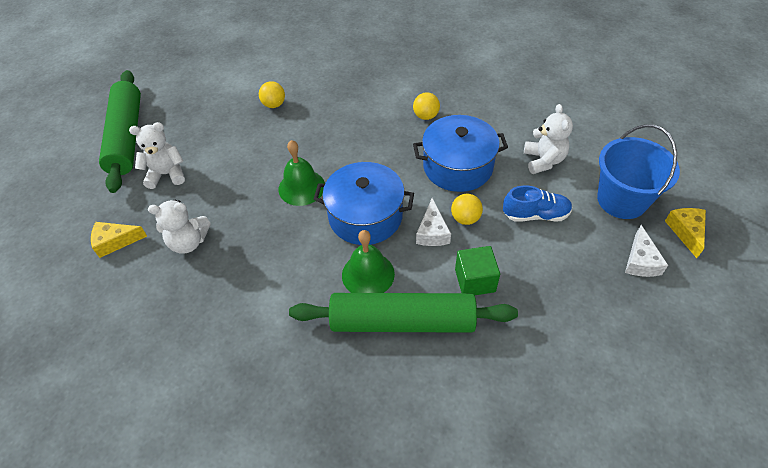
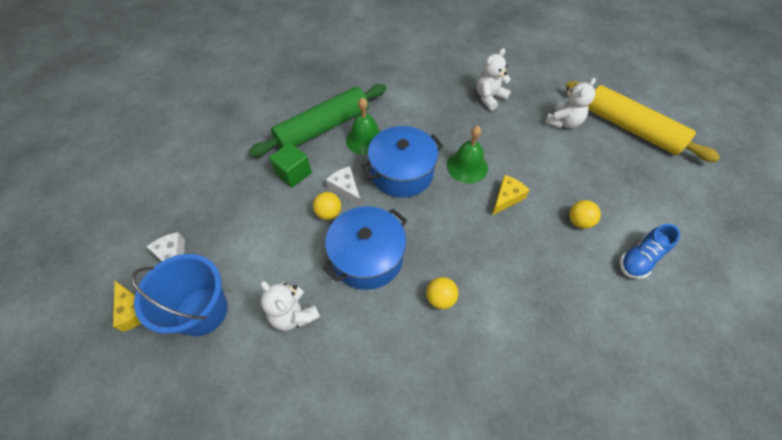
camera: 140 degrees right, 5 degrees up
yellow cheese [91,222,147,258] -> yellow cheese moved to [492,175,530,215]
green rolling pin [99,70,141,193] -> yellow rolling pin [566,81,720,162]
blue shoe [503,186,572,222] -> blue shoe moved to [619,224,680,279]

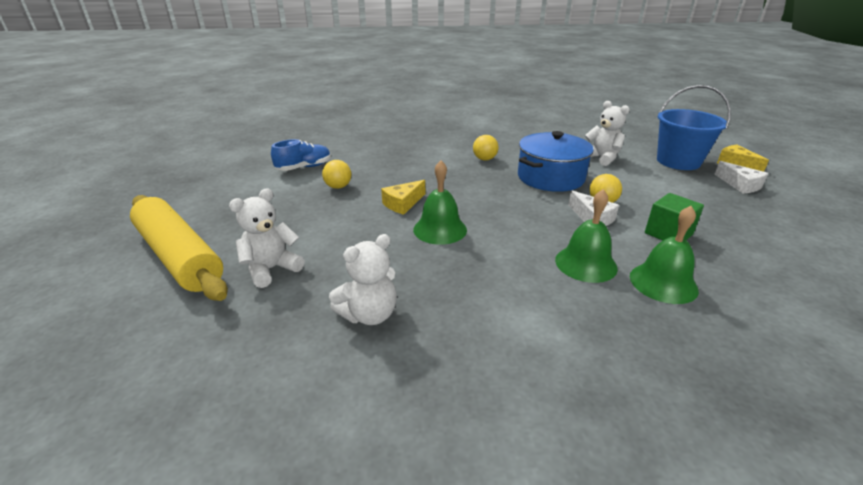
camera: 175 degrees left, 25 degrees down
green rolling pin [248,84,386,157] -> green bell [630,206,699,304]
blue pot [361,126,443,198] -> none

